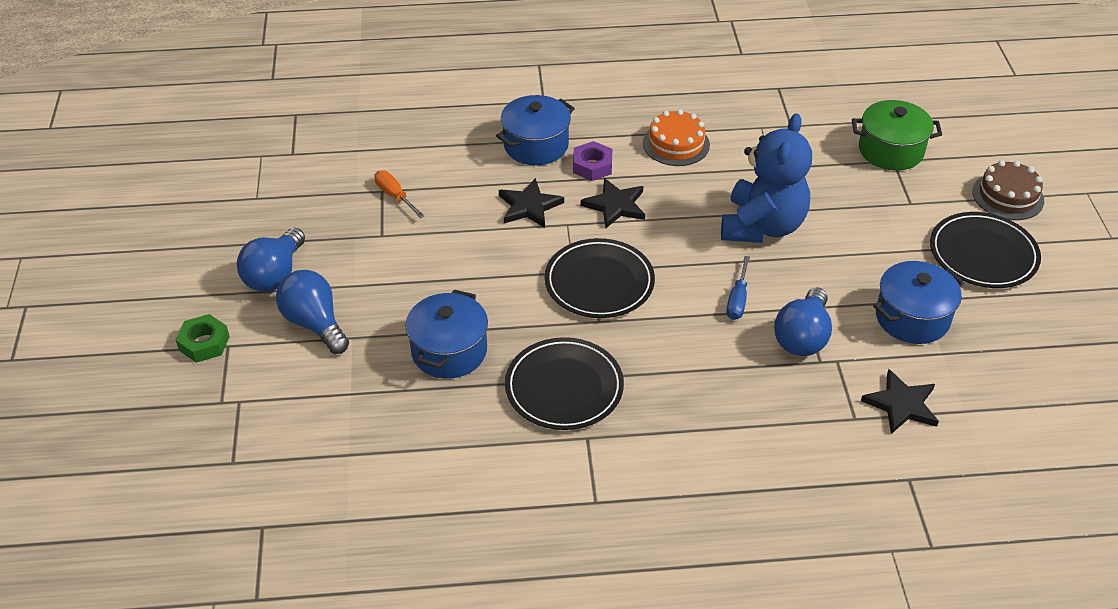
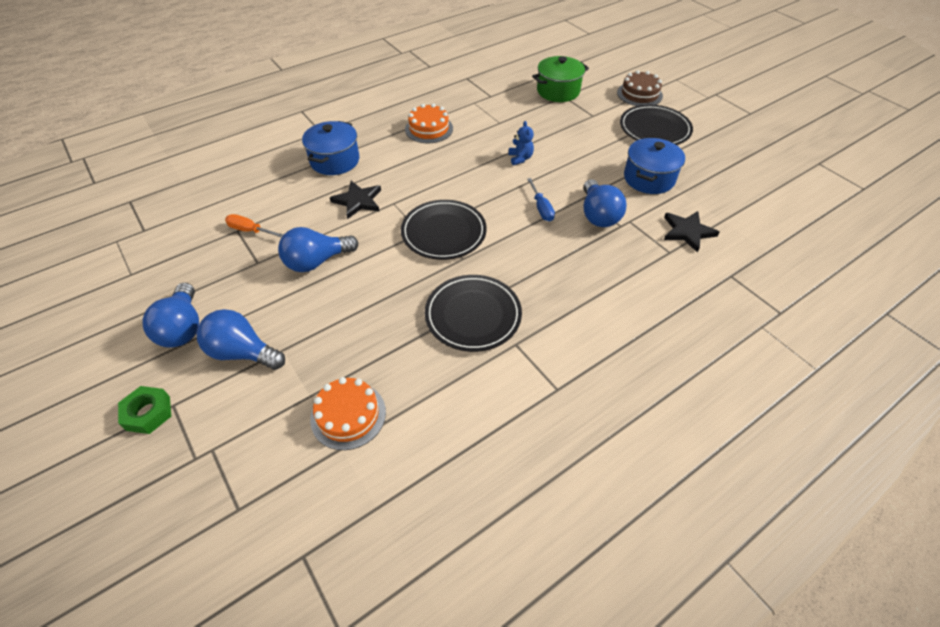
camera: 30 degrees left, 5 degrees up
blue pot [405,290,488,379] -> none
purple nut [573,141,612,181] -> none
black star [581,178,645,228] -> none
blue teddy bear [721,113,812,243] -> blue teddy bear [509,121,534,165], size x0.41
none -> blue light bulb [278,227,358,272]
none -> orange cake [310,377,386,450]

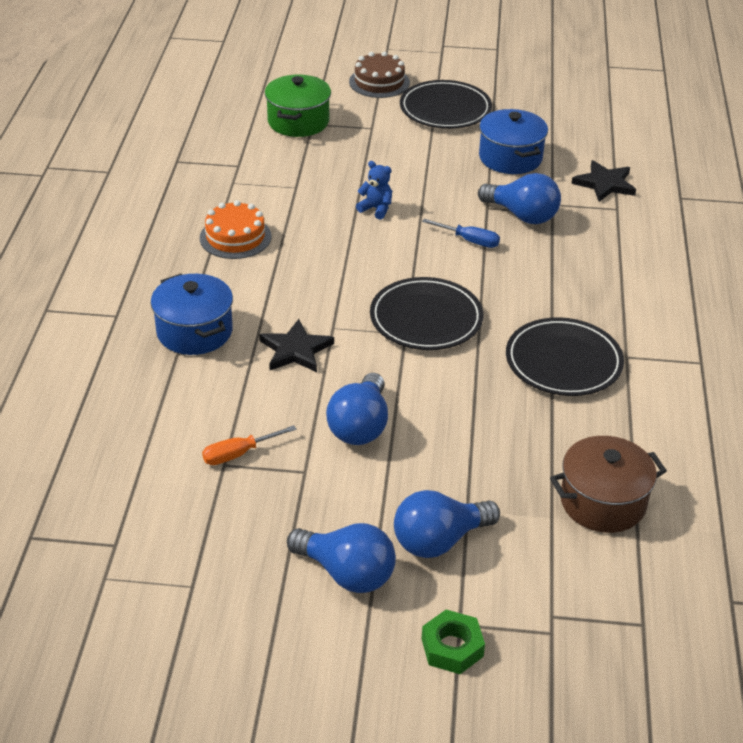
camera: 50 degrees left, 10 degrees down
orange cake [310,377,386,450] -> brown pot [550,436,667,533]

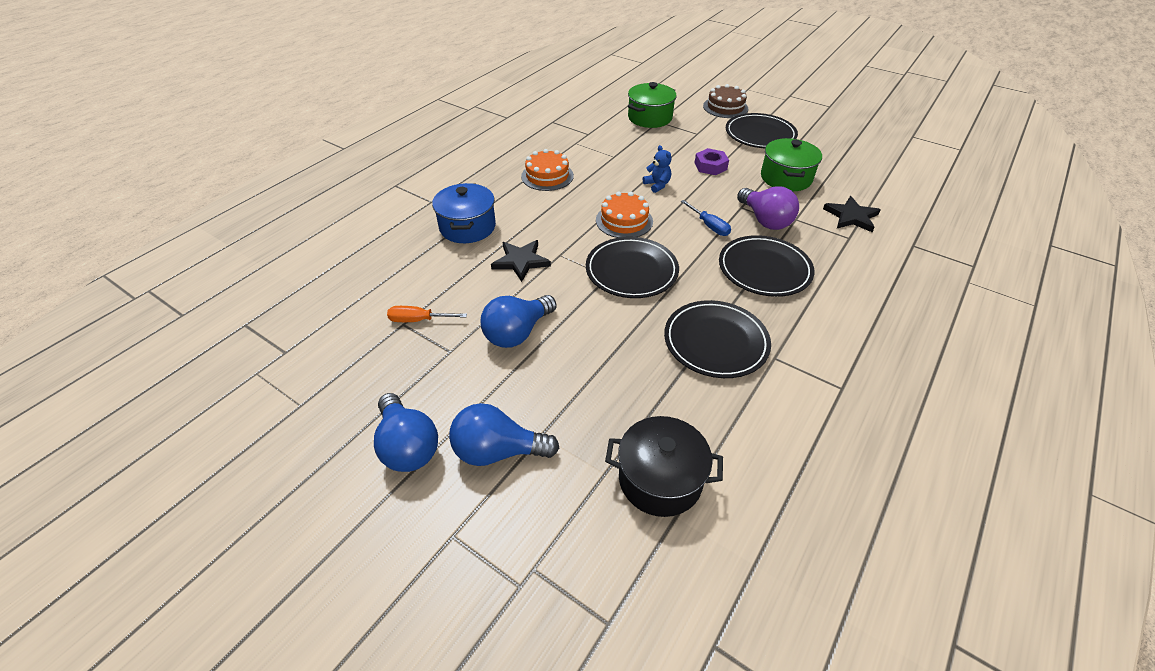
camera: 30 degrees right, 5 degrees up
green nut [422,610,485,674] -> none
blue light bulb [478,173,561,224] -> purple light bulb [737,186,799,230]
blue pot [479,109,548,174] -> green pot [761,138,822,191]
brown pot [550,436,667,533] -> black pot [605,416,723,517]
none -> orange cake [596,191,653,238]
none -> purple nut [695,148,729,175]
none -> black plate [719,235,814,297]

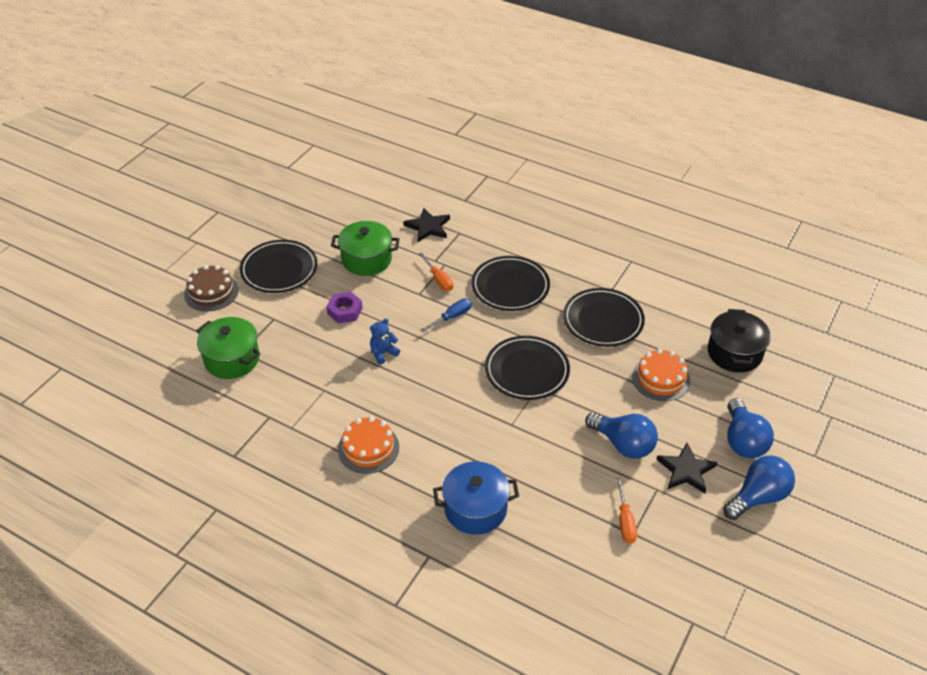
camera: 95 degrees left, 0 degrees up
black star [491,240,551,282] -> black star moved to [656,443,717,493]
orange cake [596,191,653,238] -> orange cake moved to [632,349,690,401]
purple light bulb [737,186,799,230] -> orange screwdriver [419,253,453,291]

